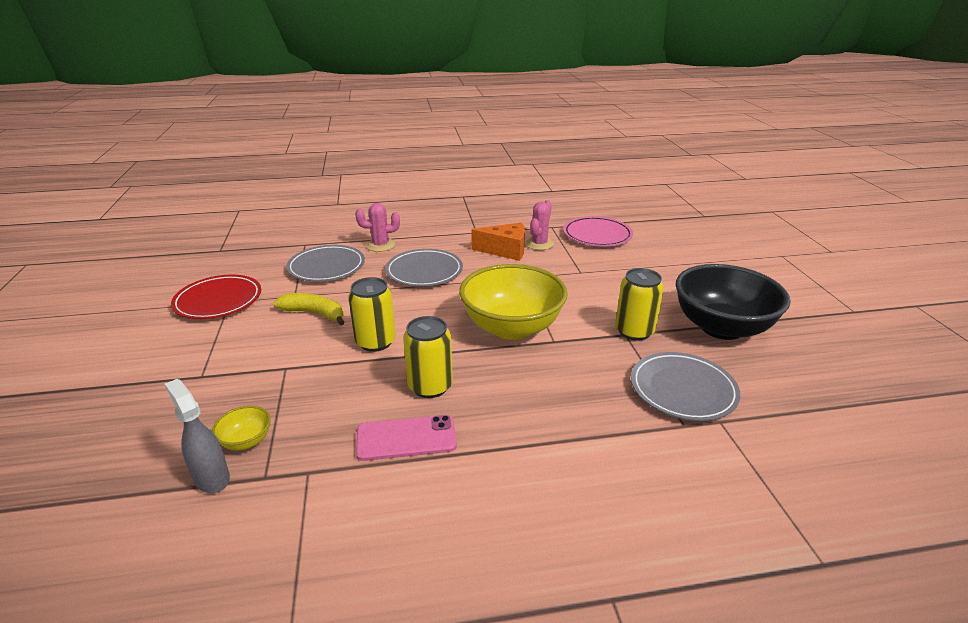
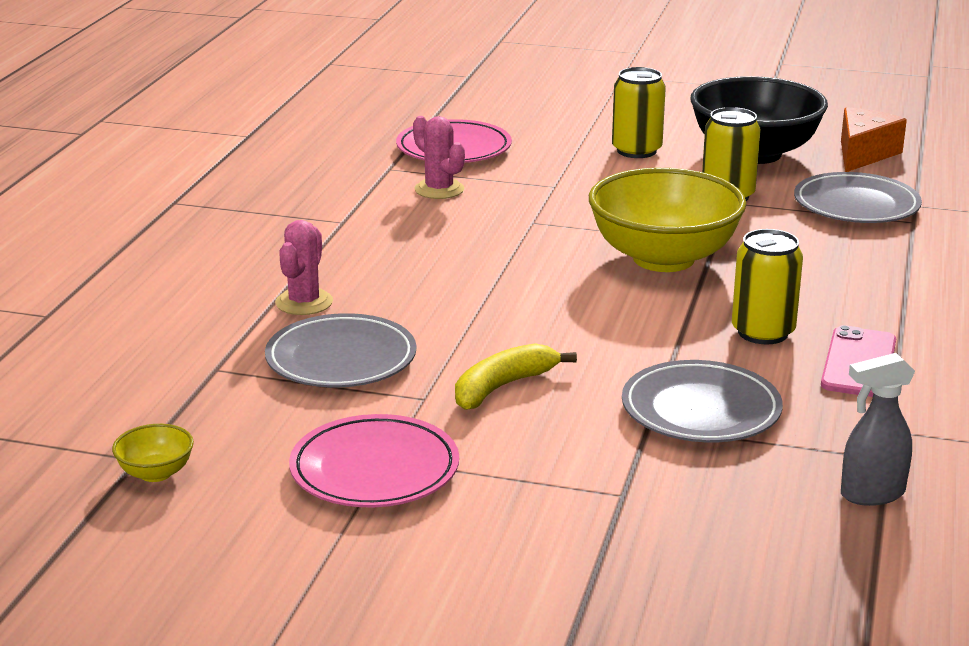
camera: 65 degrees left, 5 degrees down
red plate [171,275,261,319] -> pink plate [289,414,459,507]
yellow bowl [212,406,271,450] -> yellow bowl moved to [112,424,194,482]
yellow can [348,277,396,352] -> yellow can moved to [612,67,666,158]
grey plate [385,249,463,286] -> grey plate moved to [622,360,783,442]
orange cheese [471,223,525,261] -> orange cheese moved to [841,107,907,172]

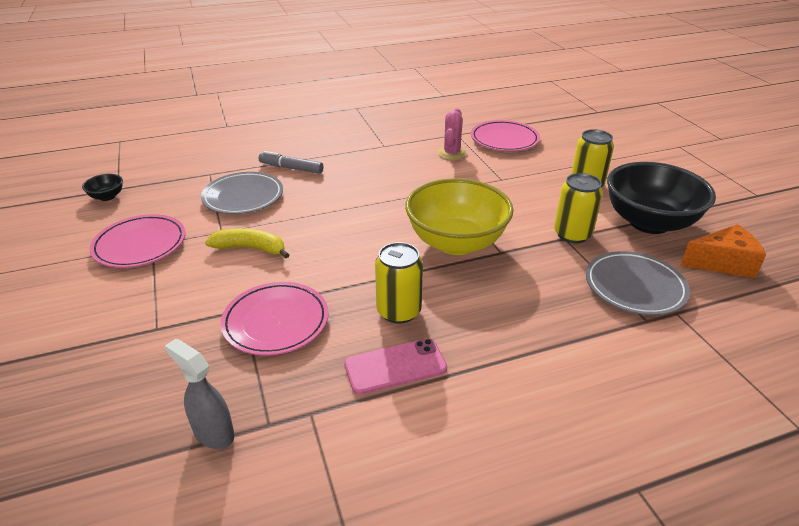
camera: 55 degrees right, 10 degrees up
yellow bowl [112,424,194,482] -> black bowl [82,174,123,201]
pink cactus [275,220,333,315] -> grey marker [259,151,323,174]
grey plate [622,360,783,442] -> pink plate [220,282,328,356]

